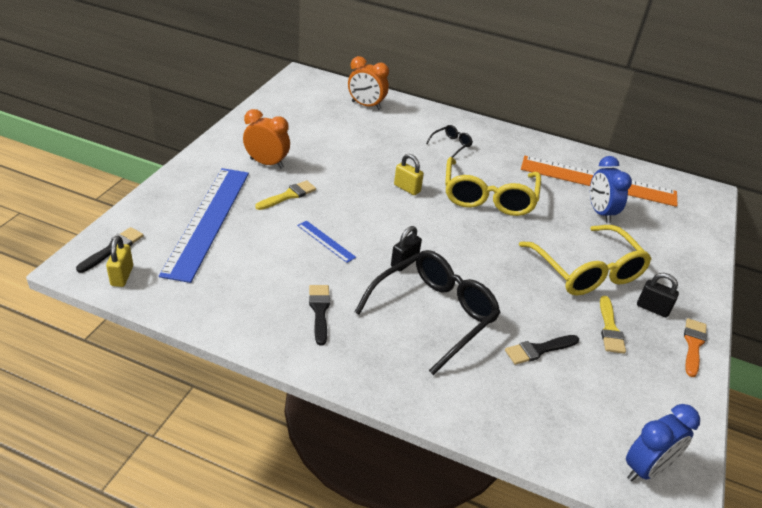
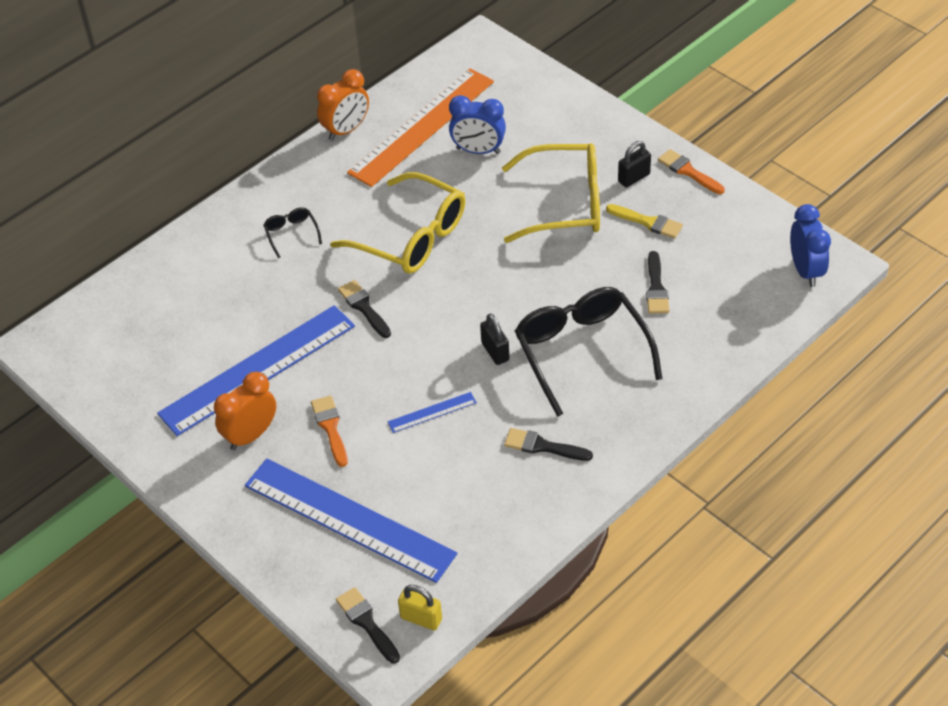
camera: 60 degrees left, 10 degrees up
yellow brush [255,180,316,210] -> orange brush [311,396,348,467]
orange clock [348,56,389,110] -> orange clock moved to [317,69,369,141]
yellow padlock [394,154,424,195] -> black brush [338,280,391,338]
none -> blue ruler [157,305,355,436]

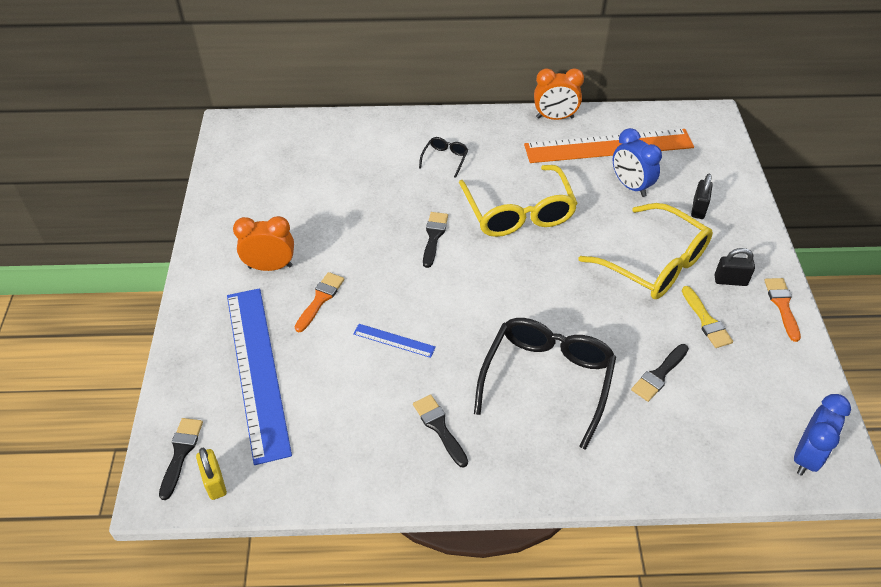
camera: 40 degrees right, 0 degrees up
blue ruler [157,305,355,436] -> none
black padlock [480,313,509,365] -> black padlock moved to [691,174,713,219]

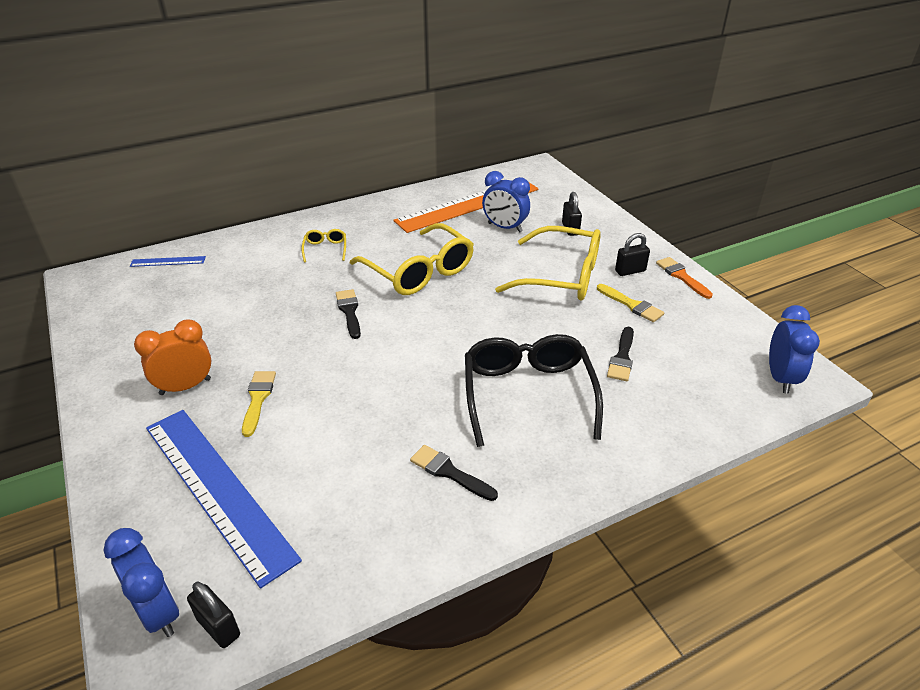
camera: 25 degrees left, 10 degrees down
black brush [159,418,203,500] -> blue clock [103,528,179,637]
yellow padlock [196,448,227,500] -> black padlock [187,582,240,648]
orange brush [295,272,344,332] -> yellow brush [242,371,276,437]
blue ruler [353,324,436,358] -> blue ruler moved to [130,256,206,267]
black glasses [419,137,468,178] -> yellow glasses [301,229,346,263]
orange clock [534,68,584,120] -> none

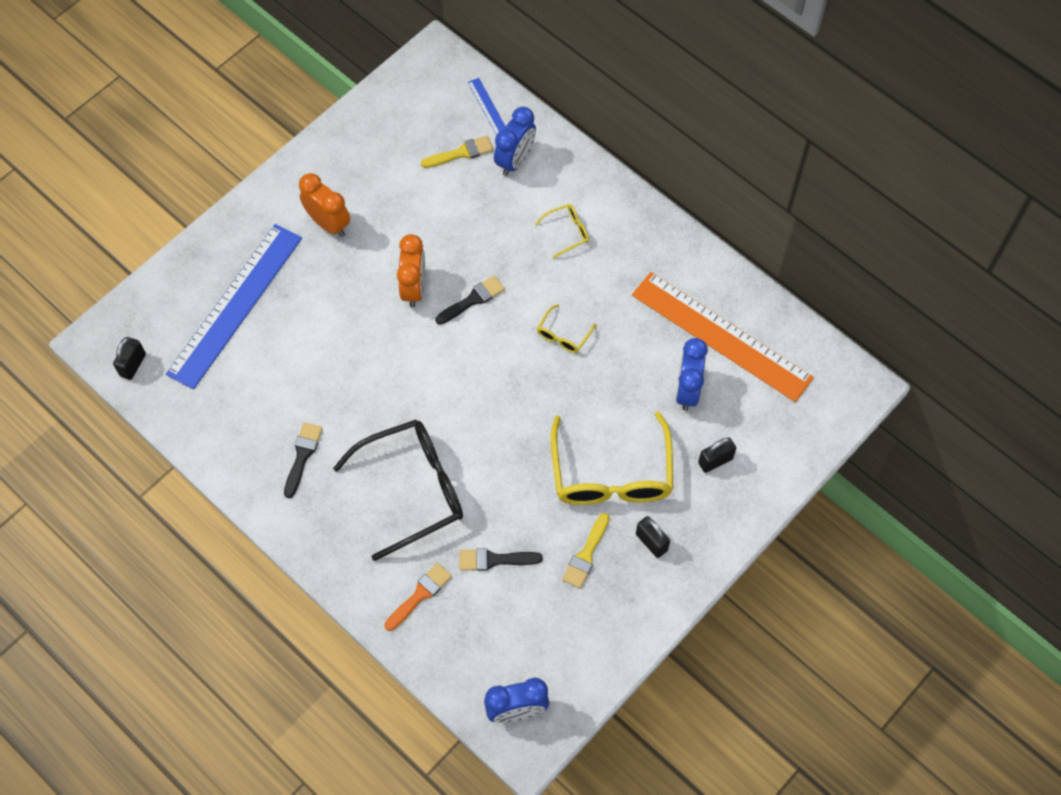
camera: 70 degrees right, 25 degrees up
blue clock [103,528,179,637] -> blue clock moved to [494,107,536,176]
yellow brush [242,371,276,437] -> yellow brush moved to [421,135,494,168]
yellow glasses [350,223,474,295] -> yellow glasses [537,304,596,353], size x0.44
orange brush [656,257,713,299] -> orange brush moved to [384,563,452,631]
none -> orange clock [397,234,425,308]

